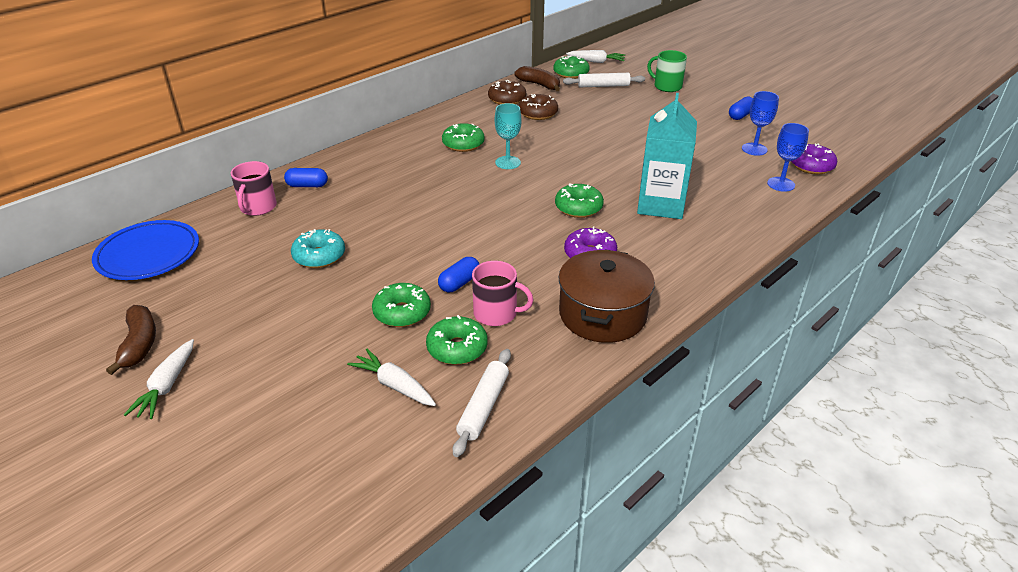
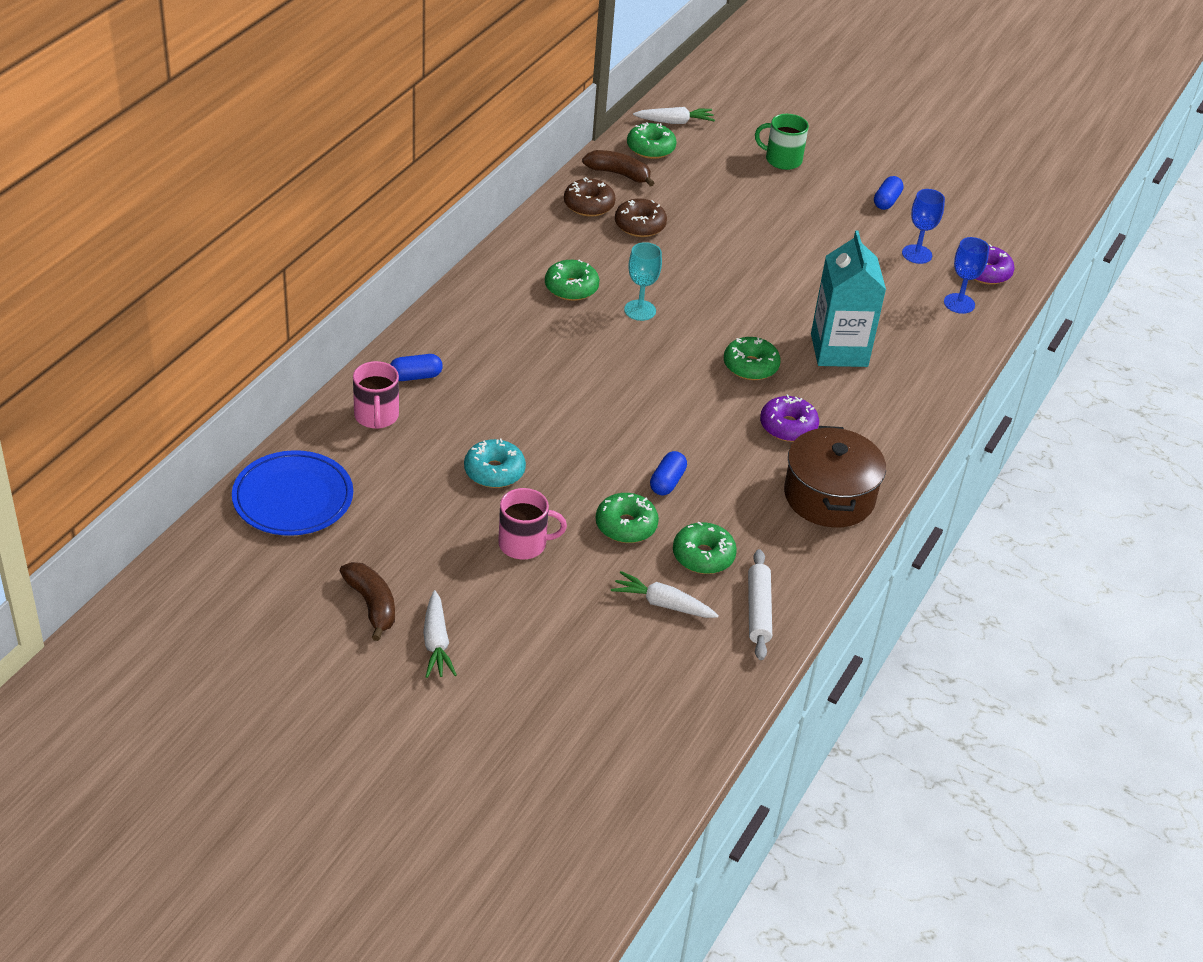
camera: 20 degrees left, 5 degrees up
pink mug [472,261,533,326] -> pink mug moved to [498,488,567,560]
white rolling pin [563,73,645,87] -> none

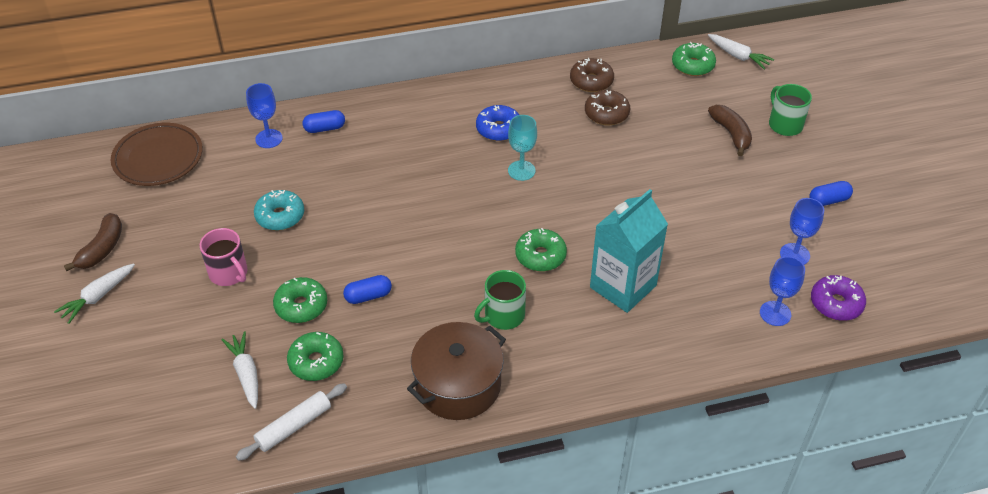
camera: 50 degrees right, 5 degrees up
blue plate [232,450,353,536] -> brown plate [111,123,203,186]
pink mug [353,361,399,429] -> blue goblet [246,83,283,148]
blue capsule [390,354,443,381] -> blue capsule turned 45 degrees counterclockwise [303,110,345,133]
green donut [545,260,599,301] -> blue donut [476,105,519,141]
brown banana [582,150,654,187] -> brown banana moved to [708,105,752,156]
purple donut [760,394,819,442] -> green mug [474,270,526,330]

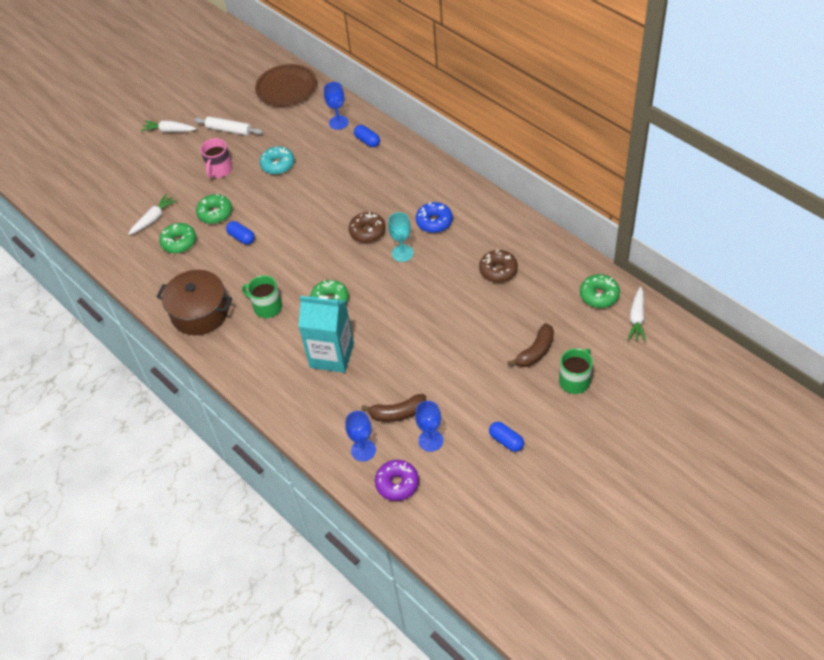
camera: 65 degrees right, 5 degrees up
brown banana [64,213,122,271] -> brown banana moved to [361,394,426,422]
white rolling pin [236,383,347,461] -> white rolling pin moved to [194,116,263,136]
brown donut [570,58,614,92] -> brown donut moved to [349,211,386,243]

